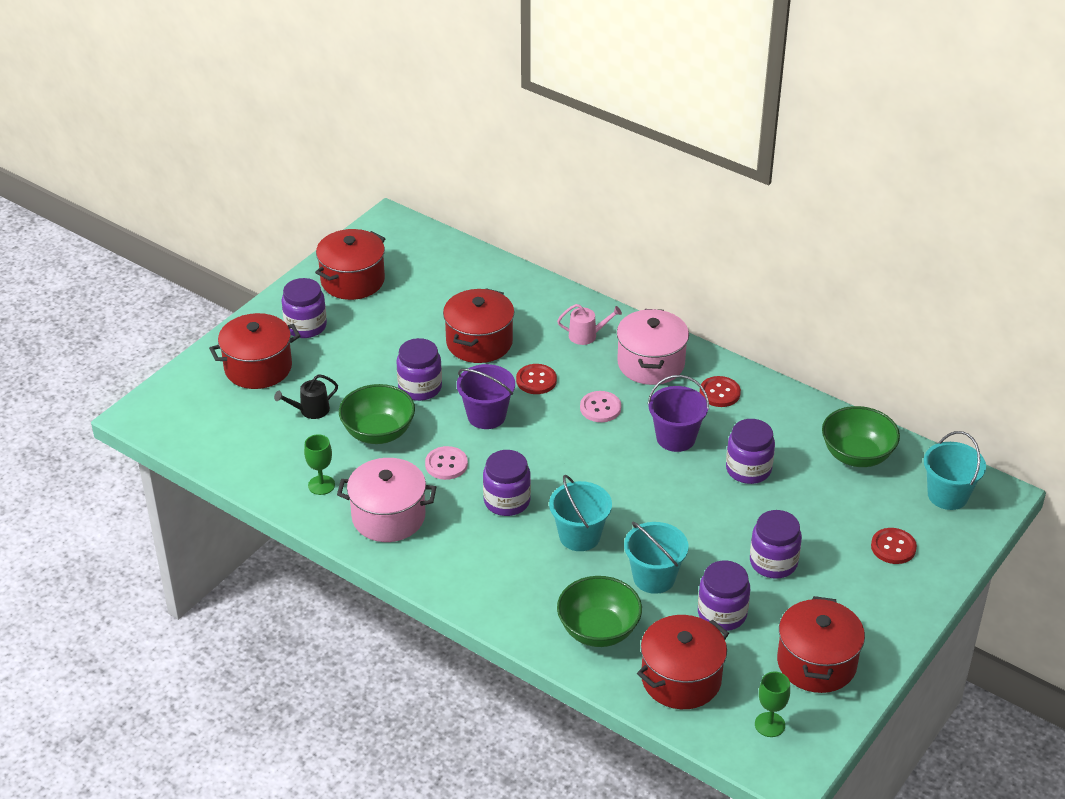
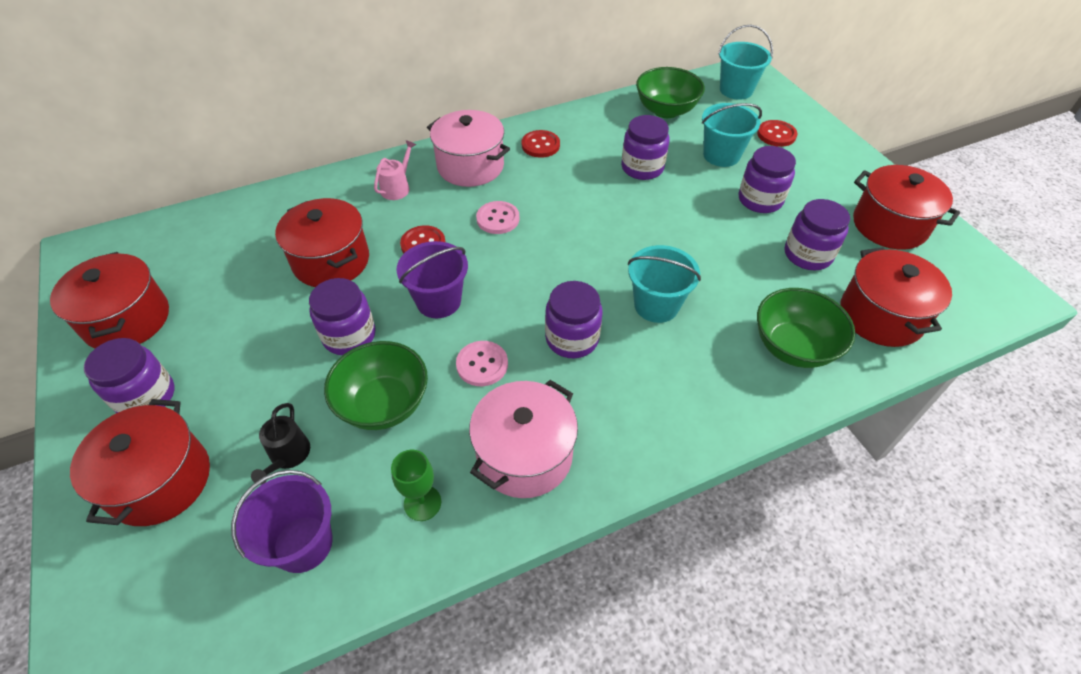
camera: 60 degrees left, 10 degrees up
turquoise bucket [624,522,689,594] -> turquoise bucket moved to [702,103,762,167]
purple bucket [648,375,709,452] -> purple bucket moved to [231,470,333,573]
green goblet [755,671,790,737] -> none

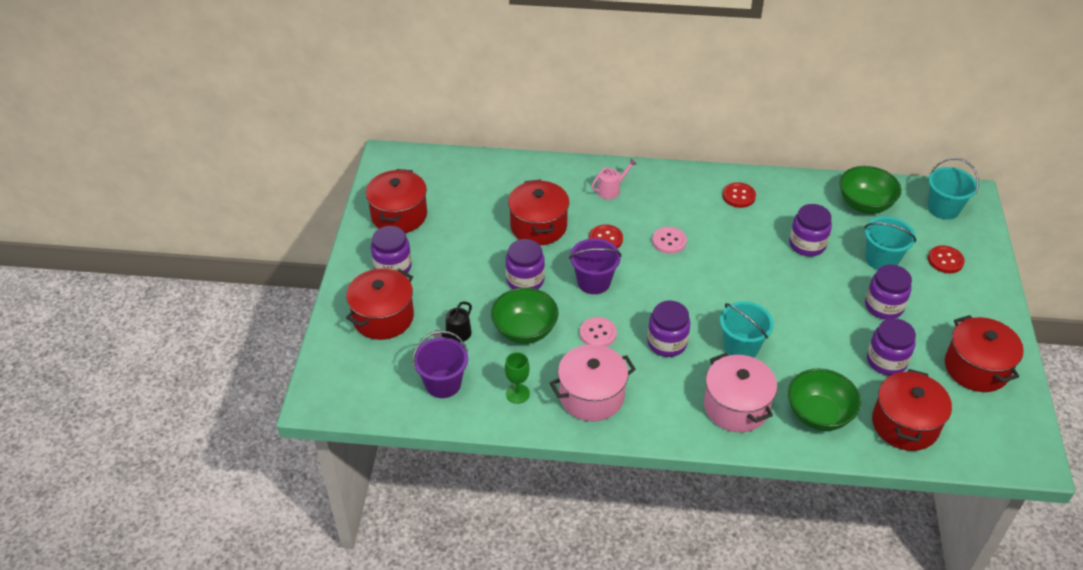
camera: 30 degrees right, 5 degrees down
pink pot [427,110,510,187] -> pink pot moved to [704,353,777,432]

